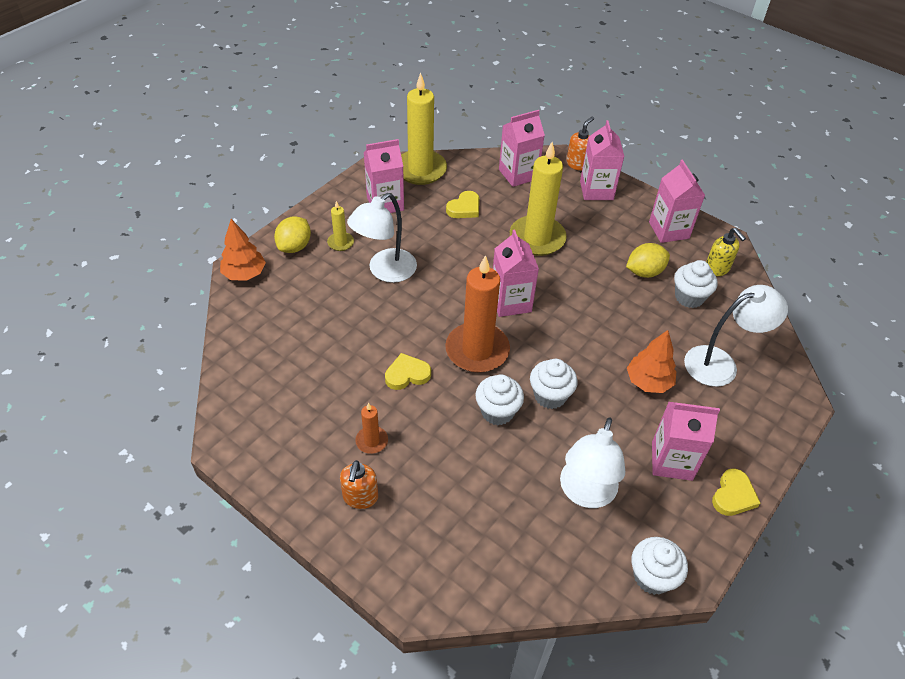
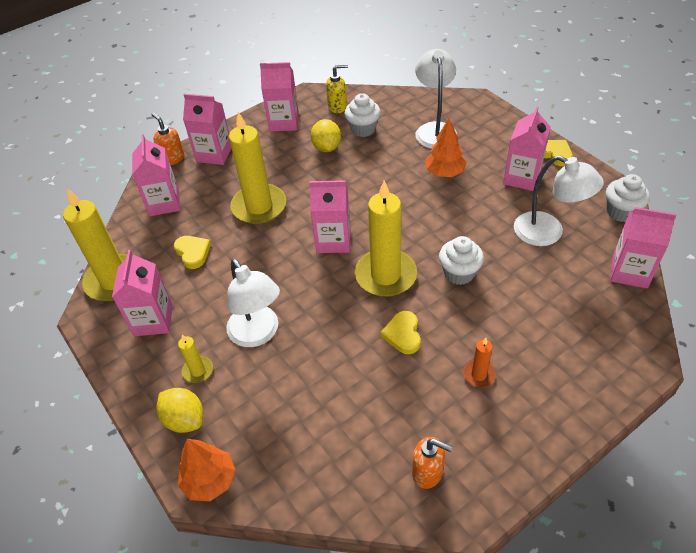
camera: 70 degrees left, 0 degrees up
orange soap dispenser [340,460,378,509] -> orange soap dispenser moved to [412,437,453,489]
orange candle [445,255,510,373] -> yellow candle [355,180,417,297]
white cupcake [530,359,578,409] -> none
none -> pink carton [610,207,677,288]

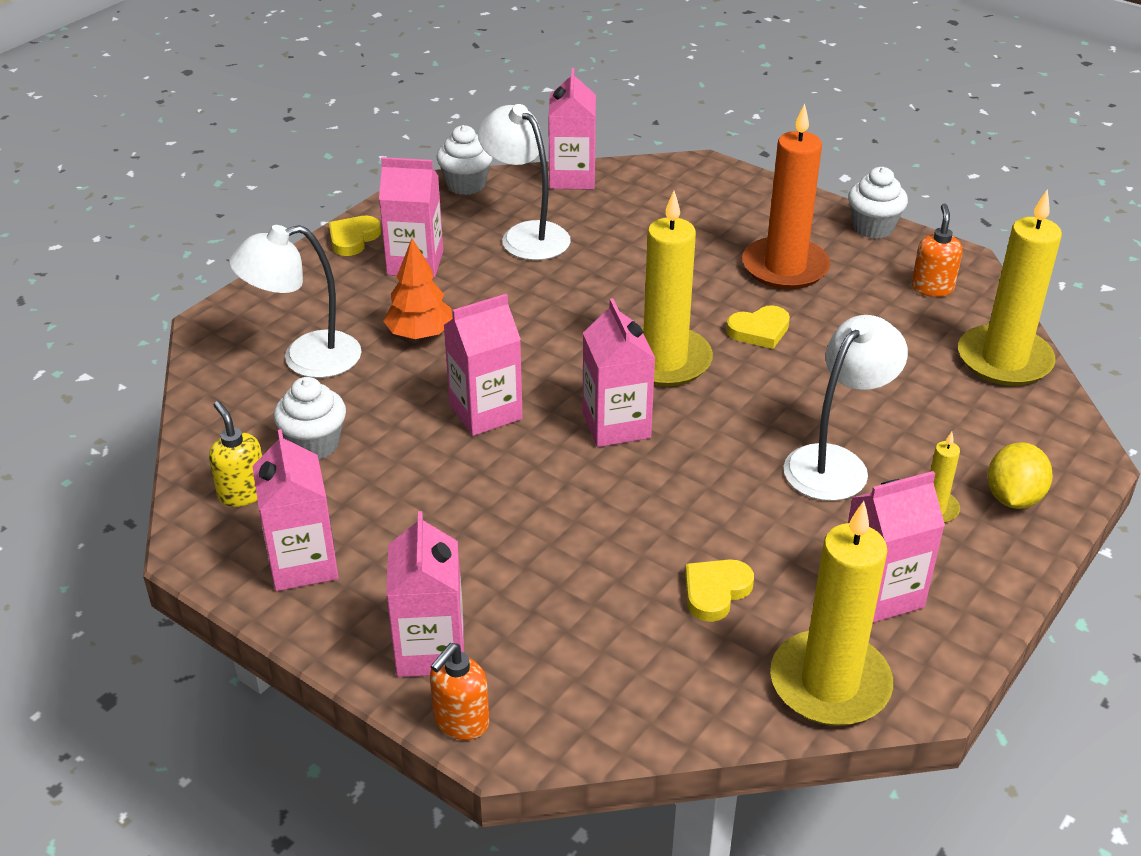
camera: 110 degrees left, 10 degrees down
pink carton [132,134,180,216] -> pink carton moved to [443,294,523,436]
orange tree [178,439,235,501] -> none
yellow candle [229,112,286,224] -> yellow candle moved to [958,189,1062,386]
yellow lemon [311,119,341,152] -> none
white cupcake [439,236,484,285] -> white cupcake moved to [848,167,908,239]
orange candle [463,338,496,388] -> orange candle [742,103,830,289], size x2.17
white lamp [514,155,604,246] -> white lamp turned 60 degrees counterclockwise [478,104,571,260]

